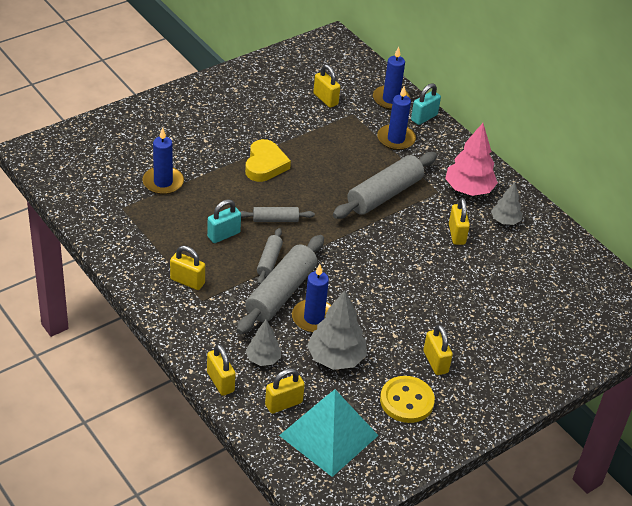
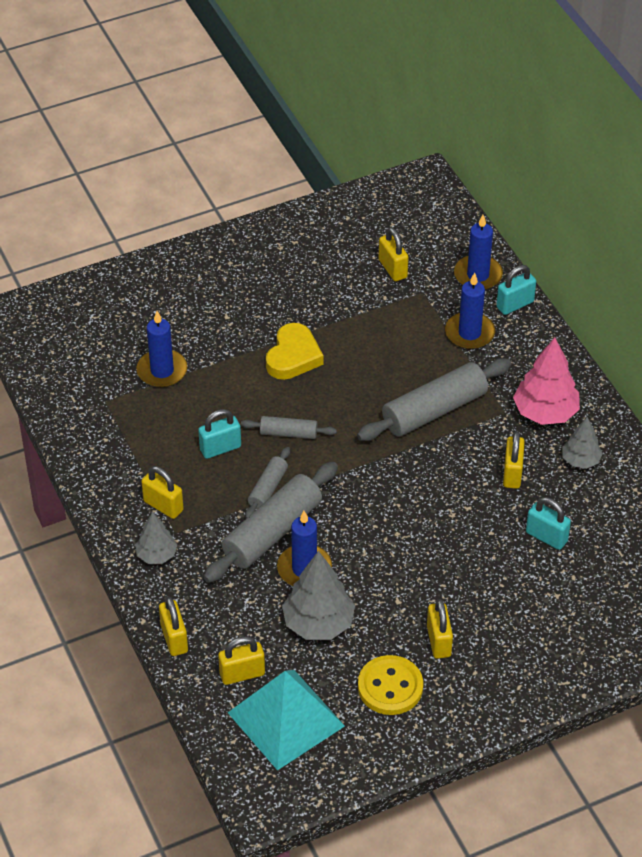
camera: 15 degrees right, 5 degrees up
grey tree [245,320,281,366] -> grey tree moved to [135,512,177,564]
none -> turquoise padlock [526,497,571,550]

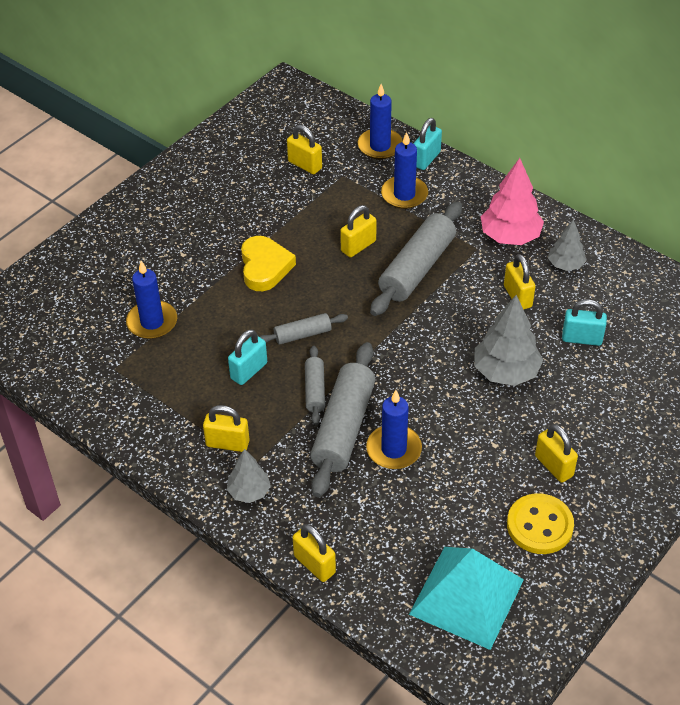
camera: 25 degrees left, 0 degrees up
yellow padlock [218,636,265,685] -> yellow padlock moved to [340,205,377,258]
grey tree [282,551,355,640] -> grey tree moved to [475,295,543,386]

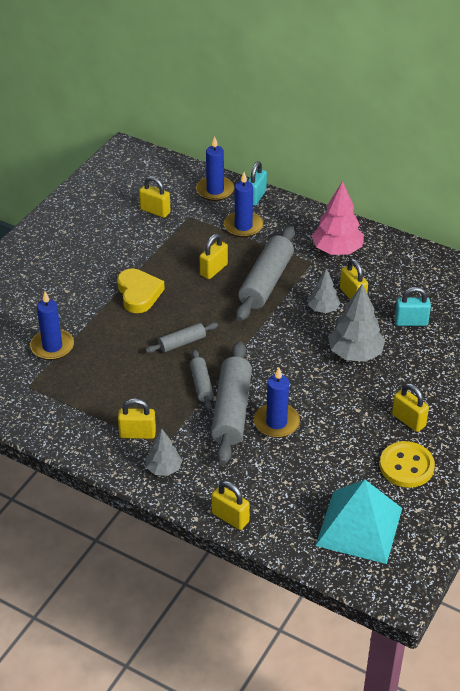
camera: 10 degrees left, 5 degrees down
turquoise padlock [228,329,267,385] -> none
grey tree [548,219,586,271] -> grey tree moved to [308,269,341,313]

